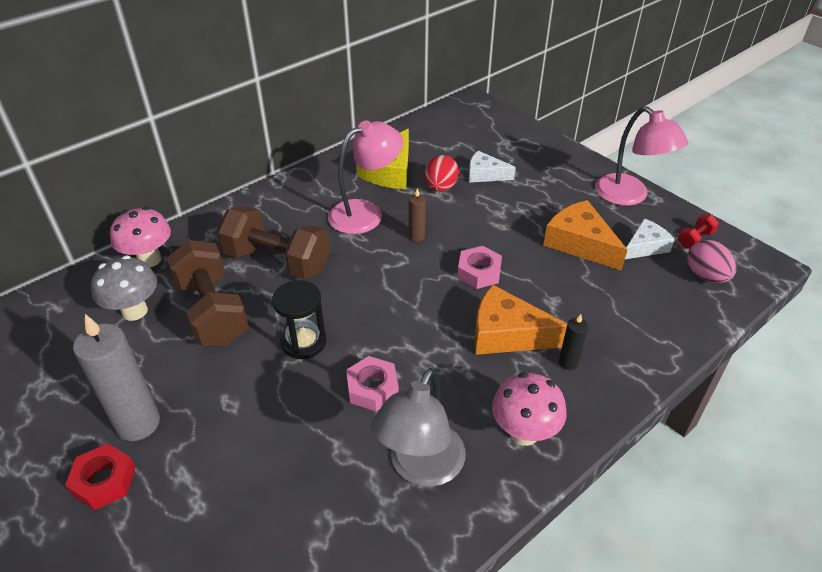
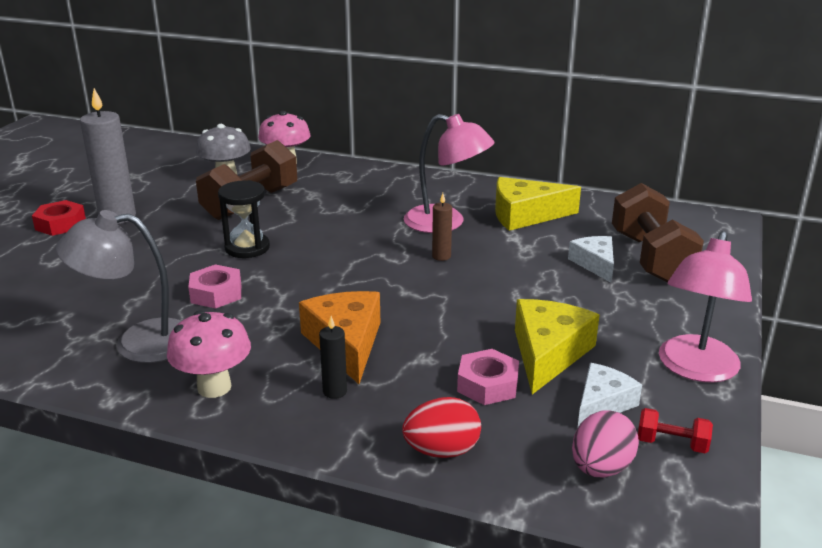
camera: 60 degrees right, 15 degrees down
brown dumbbell [217,206,330,279] -> brown dumbbell moved to [612,183,704,283]
red egg [425,155,459,192] -> red egg moved to [402,397,481,458]
pink nut [457,246,502,289] -> pink nut moved to [457,349,519,405]
orange cheese [543,200,627,271] -> yellow cheese [515,299,600,394]
white cheese [625,218,675,259] -> white cheese turned 75 degrees counterclockwise [577,363,642,429]

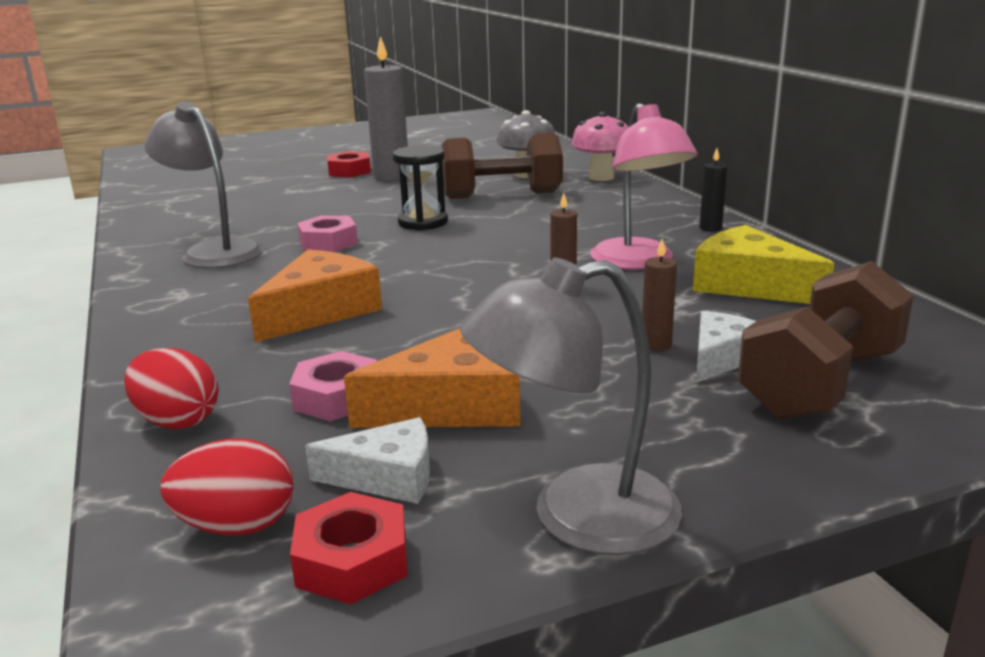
camera: 50 degrees right, 5 degrees down
pink mushroom [167,310,251,398] -> none
black candle [319,316,347,399] -> black candle moved to [700,148,727,232]
yellow cheese [515,299,600,394] -> orange cheese [344,328,520,428]
pink egg [572,410,639,478] -> red egg [161,439,293,535]
red dumbbell [638,408,713,453] -> red nut [290,492,407,604]
pink lamp [659,231,752,383] -> grey lamp [460,257,682,555]
none -> brown candle [642,239,677,351]

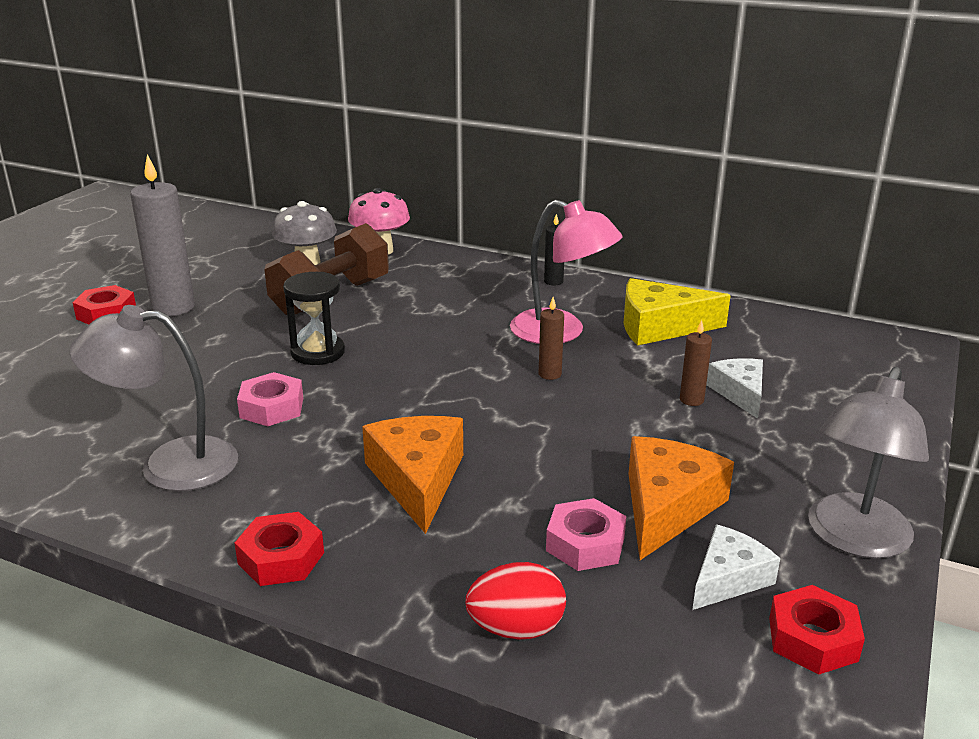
camera: 45 degrees left, 5 degrees up
red egg [161,439,293,535] -> none
brown dumbbell [738,261,914,420] -> none
none -> red nut [234,512,324,586]

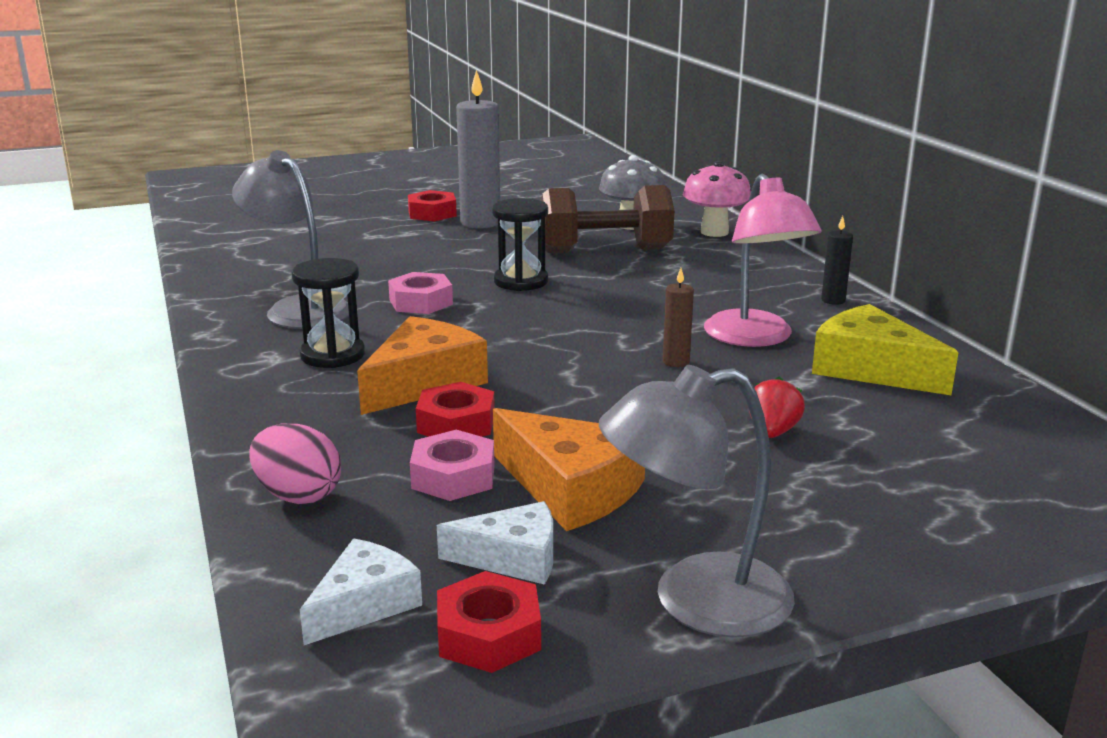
camera: 45 degrees right, 5 degrees down
red nut [234,512,324,586] -> red nut moved to [416,382,495,437]
red egg [465,562,566,640] -> pink egg [249,424,341,504]
orange cheese [629,436,734,560] -> orange cheese turned 60 degrees clockwise [493,408,645,531]
brown candle [680,320,712,406] -> red strawberry [749,377,805,438]
white cheese [706,358,763,419] -> white cheese moved to [300,539,422,645]
none -> black hourglass [291,258,365,368]

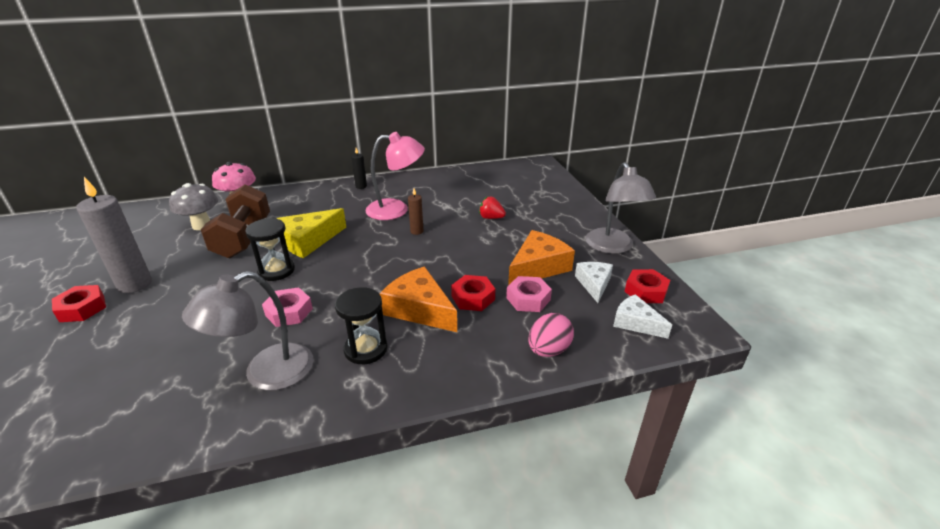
camera: 85 degrees left, 10 degrees up
yellow cheese [812,304,959,395] -> yellow cheese moved to [277,208,346,258]

